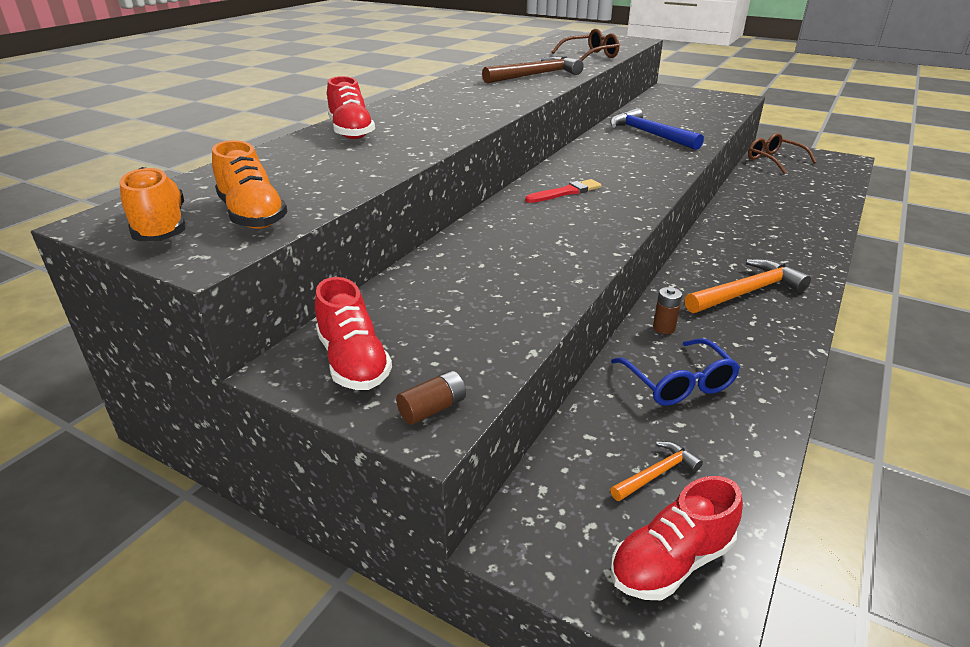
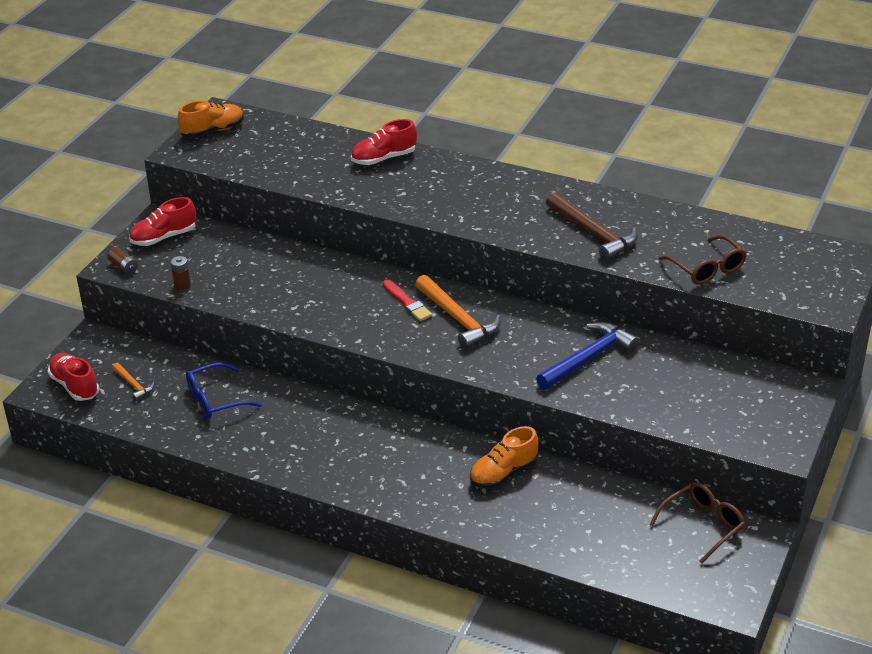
camera: 85 degrees right, 5 degrees up
orange shoe [212,140,288,229] -> orange shoe moved to [470,426,539,488]
brown battery [653,287,682,334] -> brown battery moved to [171,256,191,290]
orange hammer [685,259,811,313] -> orange hammer moved to [415,275,501,349]

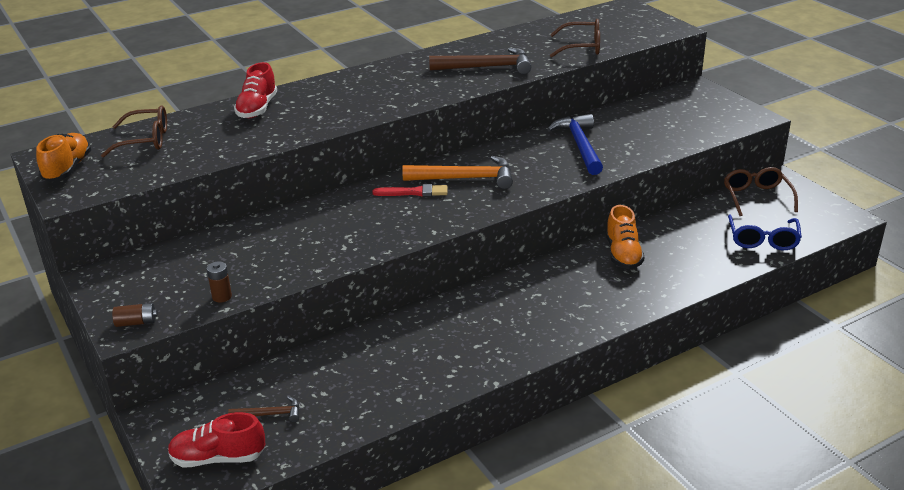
camera: 55 degrees left, 5 degrees down
orange hammer [112,363,155,401] -> brown hammer [228,396,300,422]
red shoe [129,197,196,246] -> none
blue glasses [186,362,262,419] -> blue glasses moved to [728,214,802,250]
none -> brown glasses [101,105,167,158]

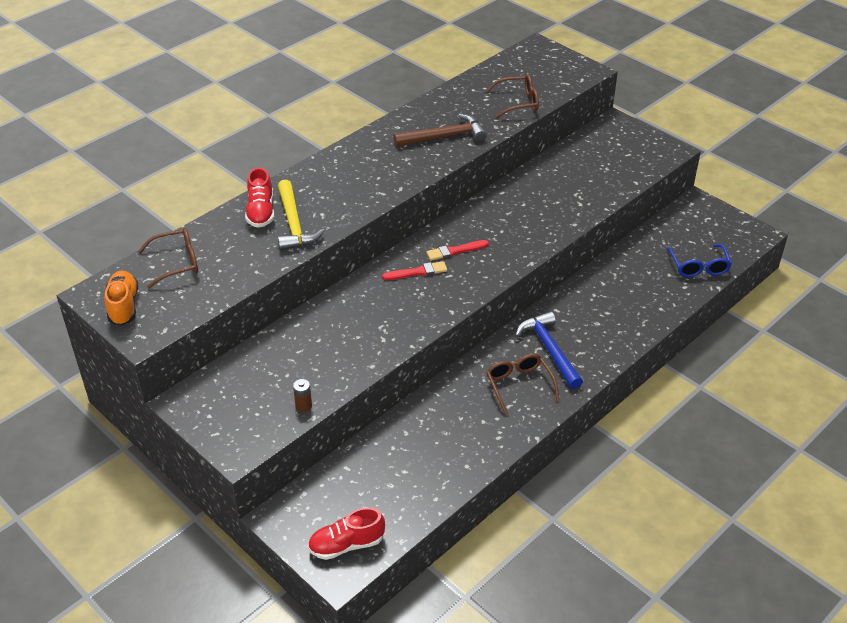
camera: 15 degrees left, 10 degrees up
brown battery [112,303,158,327] -> none
brown hammer [228,396,300,422] -> none
orange hammer [402,156,513,189] -> red brush [426,240,489,261]
blue hammer [547,114,603,175] -> blue hammer moved to [515,311,583,389]
orange shoe [606,205,645,269] -> none
brown glasses [724,167,798,216] -> brown glasses moved to [486,354,559,415]
none -> yellow hammer [278,180,325,251]

